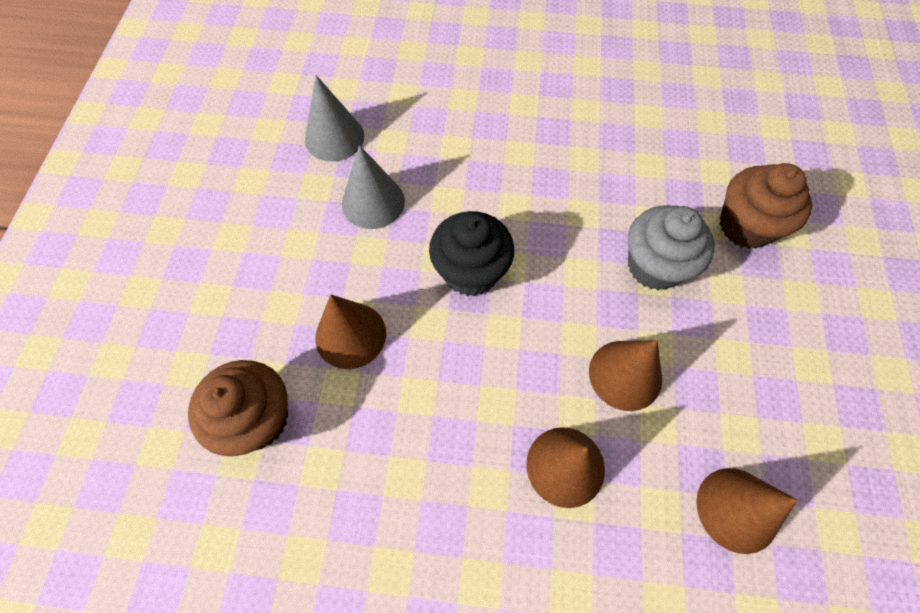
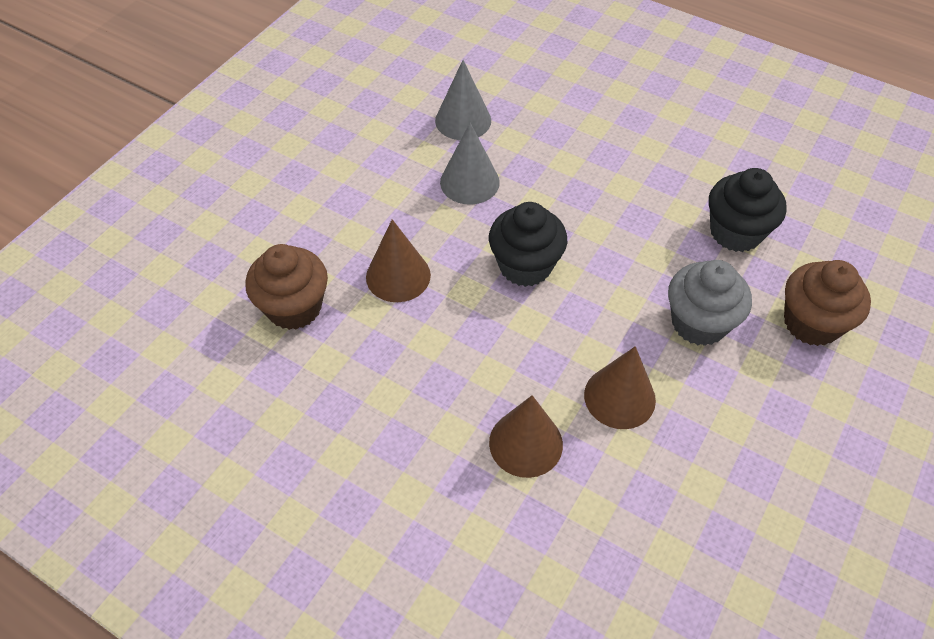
camera: 25 degrees right, 10 degrees down
brown cone [696,468,798,554] -> none
none -> black cupcake [709,168,787,252]

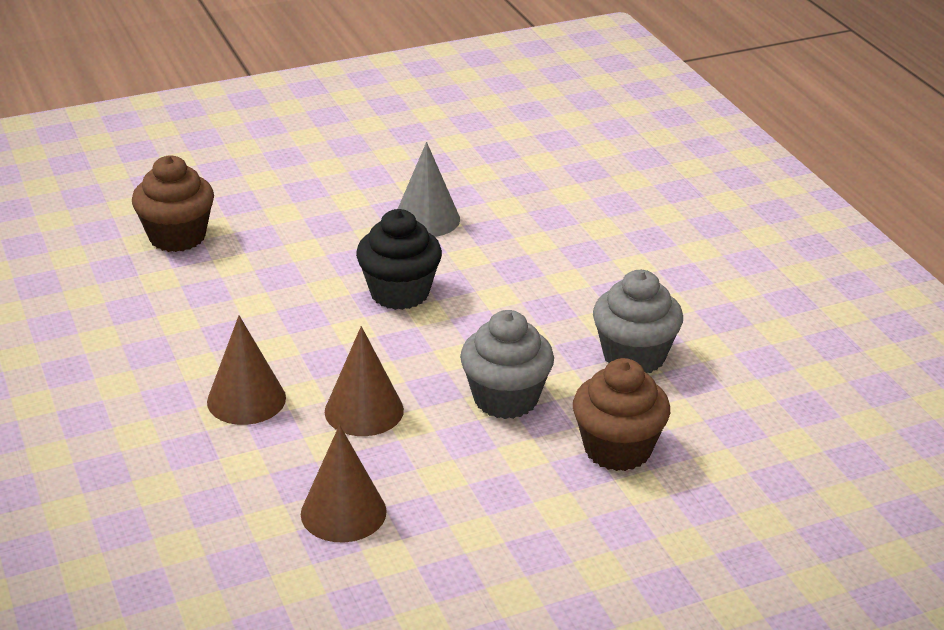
camera: 35 degrees right, 20 degrees down
brown cone [366,219,431,302] -> brown cone moved to [301,425,387,542]
grey cone [435,60,491,140] -> none
black cupcake [709,168,787,252] -> grey cupcake [593,270,683,373]

